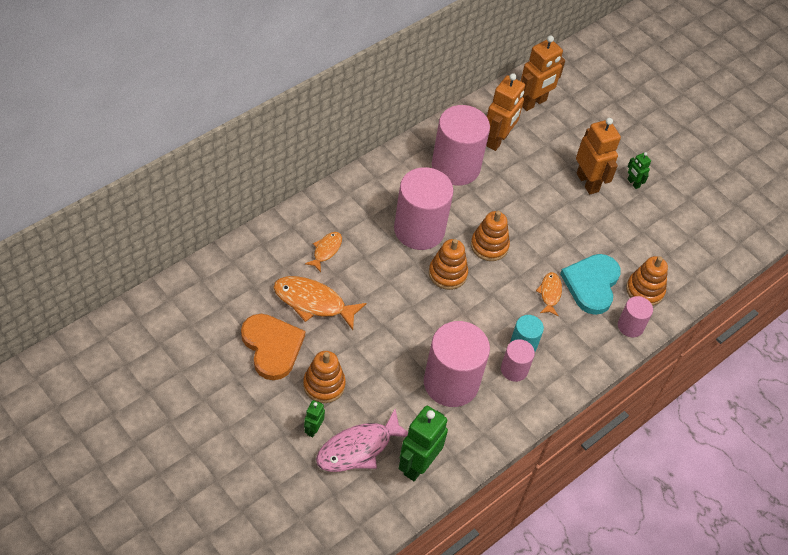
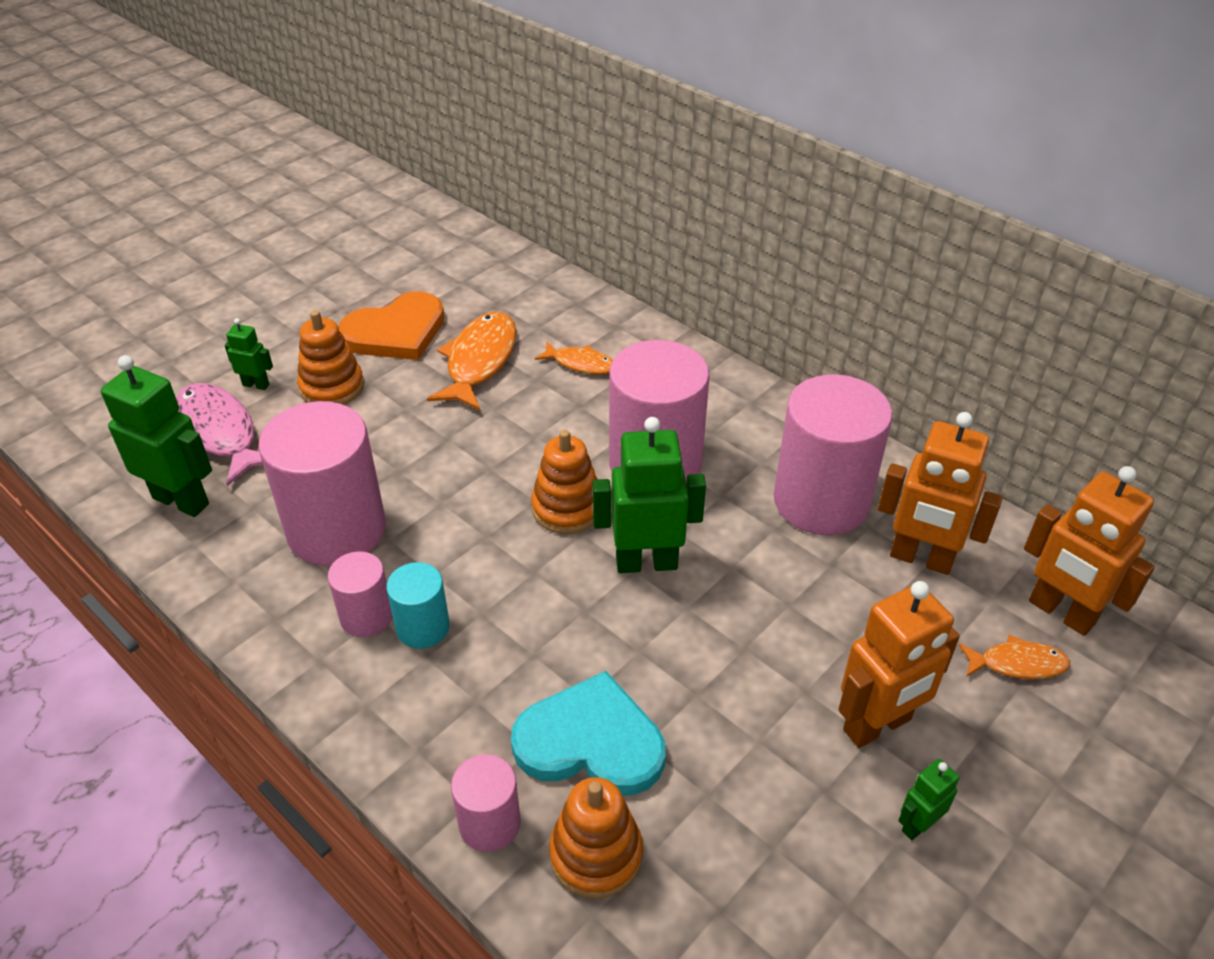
camera: 90 degrees right, 10 degrees down
orange stacking toy [471,211,510,261] -> green robot [592,417,706,573]
orange fish [536,272,562,316] -> orange fish moved to [959,635,1070,679]

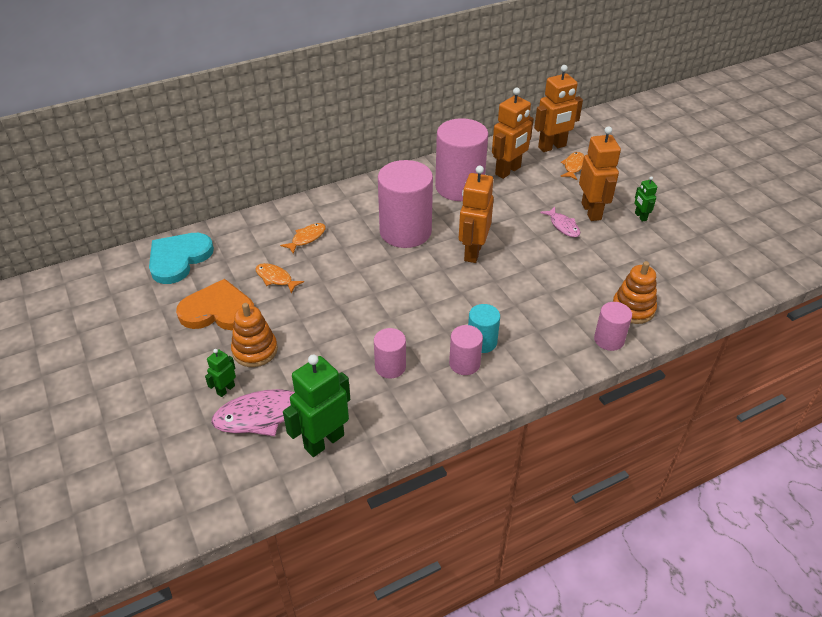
camera: 70 degrees left, 0 degrees up
pink cylinder [258,401,386,566] -> pink cylinder [374,328,406,379], size x0.50
orange heart [338,291,444,360] -> orange heart turned 75 degrees counterclockwise [176,279,254,330]
orange fish [427,312,516,410] -> orange fish [256,263,304,293], size x0.56
turquoise heart [511,671,666,795] -> turquoise heart moved to [149,233,214,284]
orange stacking toy [531,430,598,534] -> none
green robot [592,417,706,573] -> orange robot [459,166,494,263]
none -> pink fish [540,207,580,237]

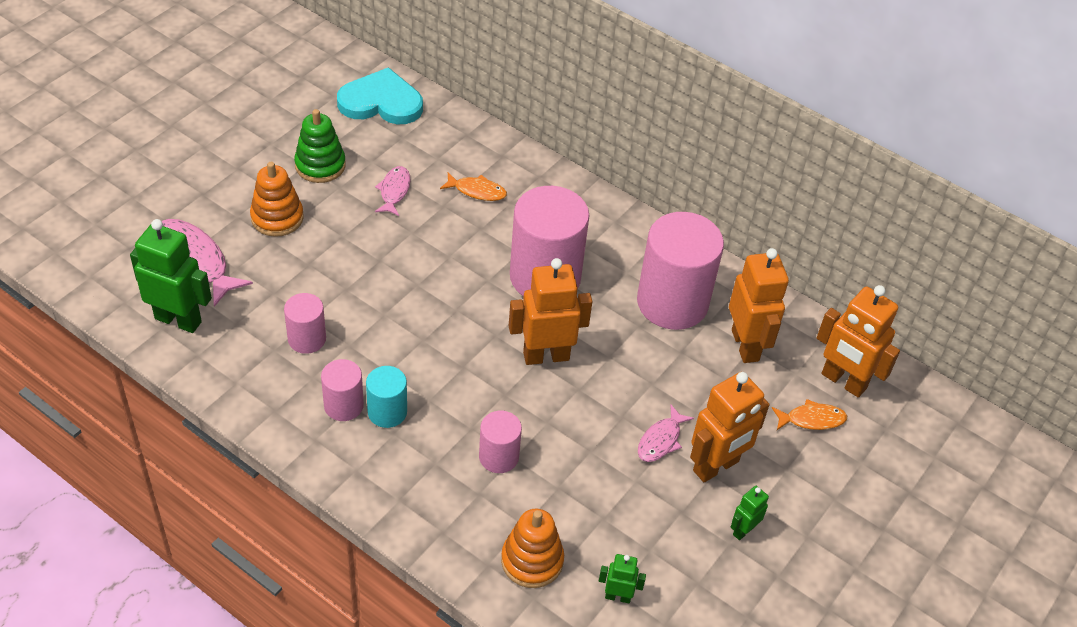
camera: 60 degrees right, 5 degrees up
orange heart [176,279,254,330] -> green stacking toy [294,109,346,183]
green robot [205,349,236,397] -> green robot moved to [599,554,646,603]
orange fish [256,263,304,293] -> pink fish [375,166,410,216]
orange robot [492,88,534,179] -> orange robot turned 120 degrees counterclockwise [729,248,789,363]
pink cylinder [594,302,632,351] -> pink cylinder moved to [479,411,522,473]

